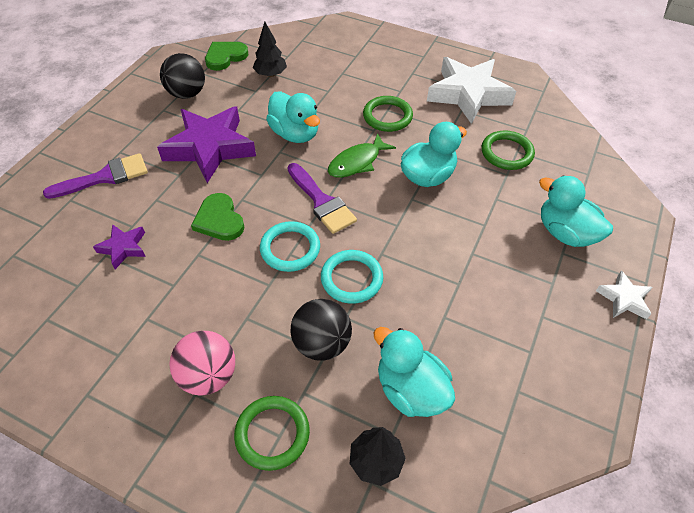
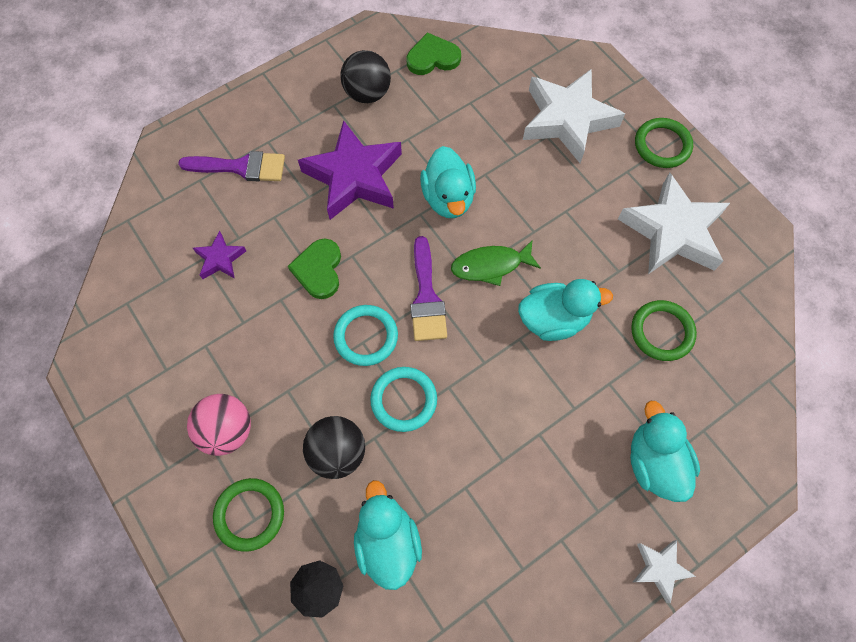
camera: 30 degrees right, 15 degrees up
black tree [253,22,287,77] -> none
green ring [363,96,413,132] -> green ring moved to [635,118,693,168]
none -> white star [523,69,625,163]

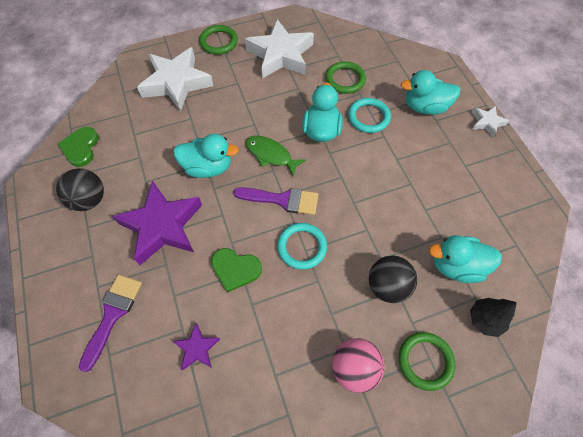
camera: 75 degrees left, 5 degrees down
turquoise ring [370,367,437,432] -> turquoise ring moved to [348,98,391,133]
green fish [451,240,541,286] -> green fish turned 120 degrees clockwise [246,136,306,177]

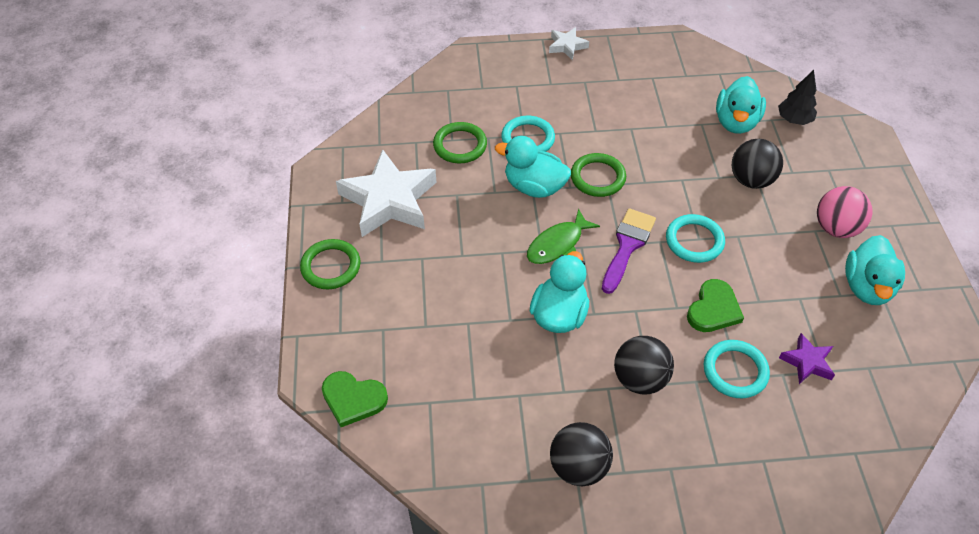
camera: 75 degrees left, 10 degrees down
green heart [57,127,99,167] -> green heart moved to [322,371,388,427]
purple brush [79,274,142,372] -> none
purple star [112,180,202,265] -> black ball [614,336,674,395]
white star [137,47,214,112] -> none
green ring [399,332,456,391] -> green ring moved to [571,153,626,197]
turquoise duck [401,70,460,115] -> turquoise duck moved to [845,235,905,305]
none -> turquoise ring [704,340,770,398]

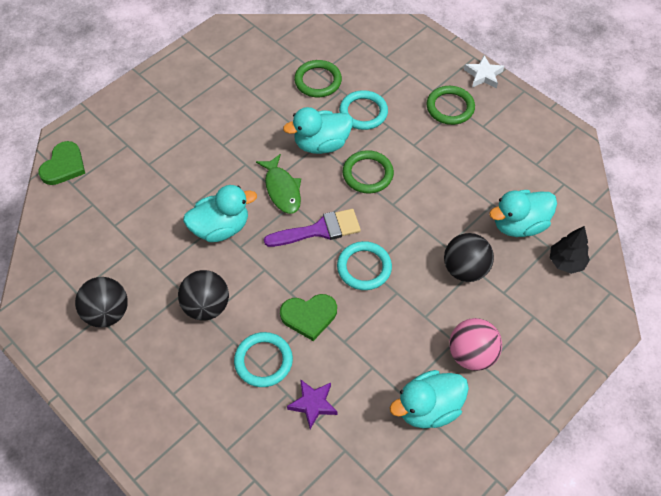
camera: 50 degrees right, 5 degrees up
green ring [300,239,361,289] -> green ring moved to [426,86,475,125]
green heart [322,371,388,427] -> green heart turned 135 degrees counterclockwise [38,141,85,185]
white star [336,149,436,237] -> none
turquoise duck [495,136,571,198] -> turquoise duck turned 90 degrees counterclockwise [283,107,353,154]
green fish [527,209,600,264] -> green fish turned 120 degrees counterclockwise [256,154,301,214]

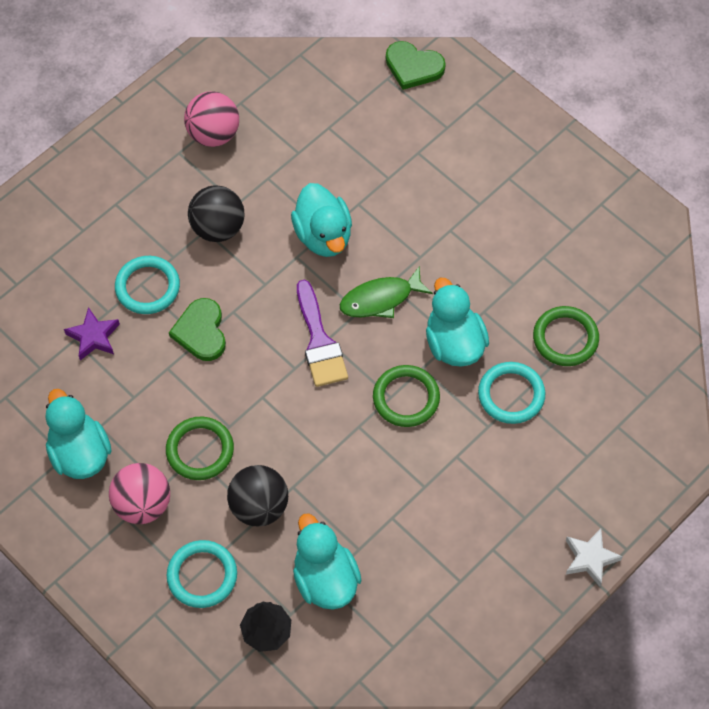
camera: 90 degrees right, 5 degrees up
black ball [75,277,128,328] -> pink ball [184,91,239,147]
turquoise ring [337,241,392,290] -> turquoise ring moved to [167,540,237,608]
green ring [426,86,475,125] -> green ring moved to [166,416,234,480]

